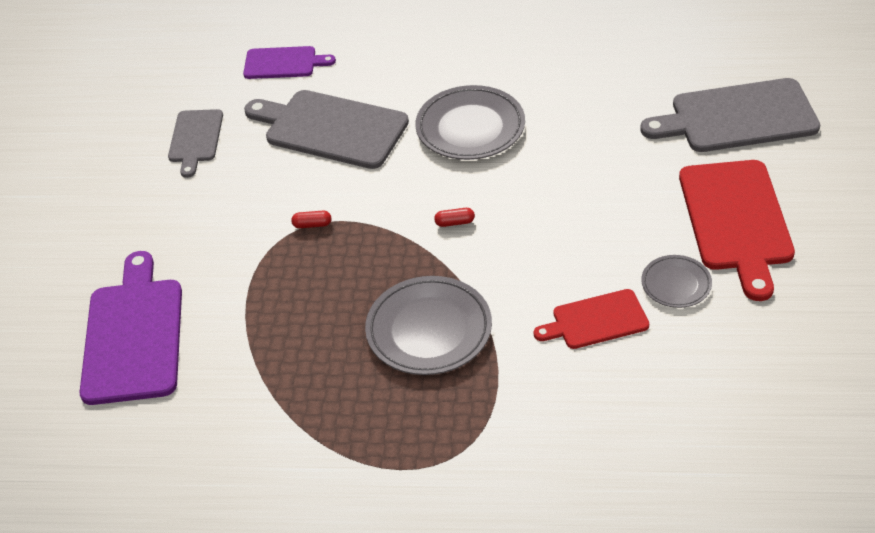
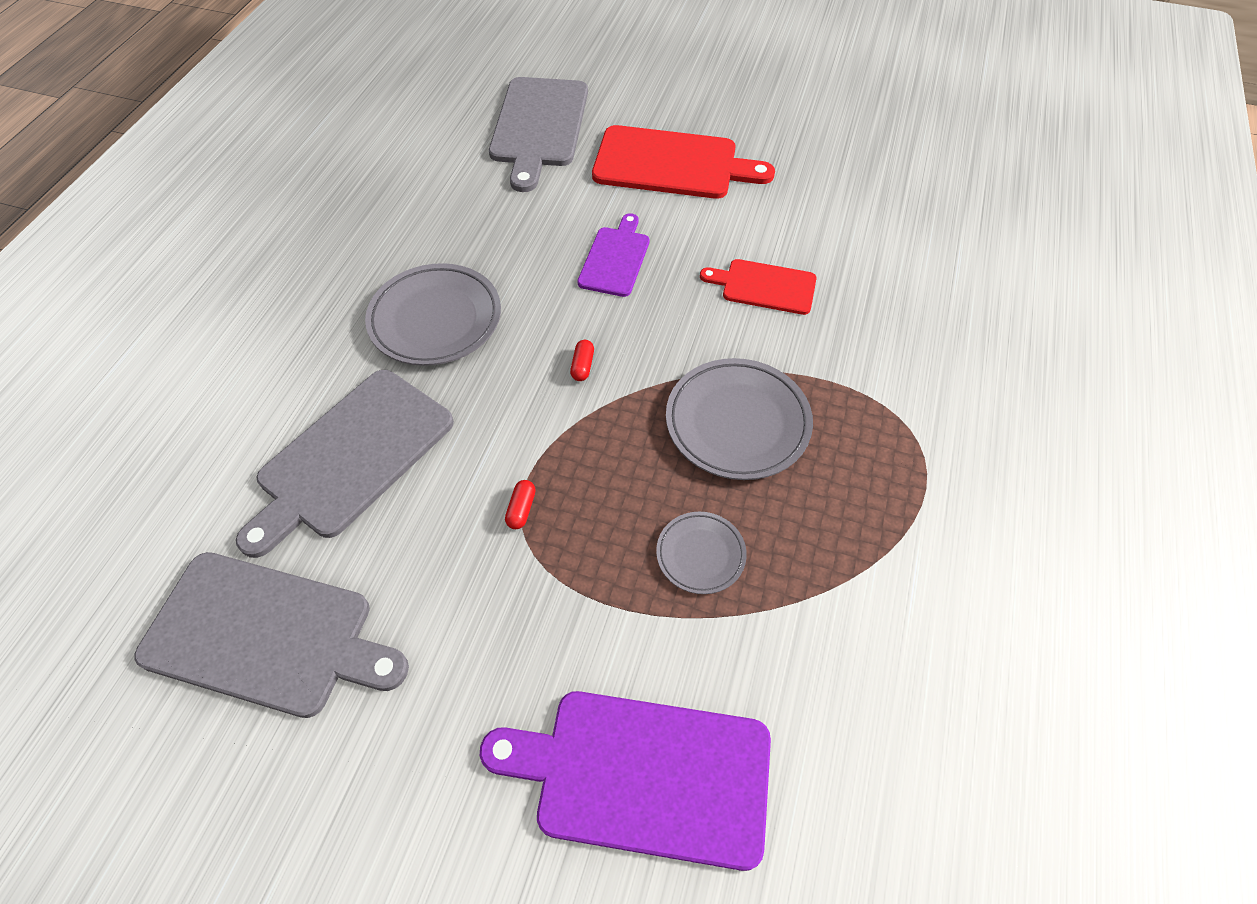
camera: 80 degrees left, 10 degrees up
grey cutting board [168,109,223,178] -> grey cutting board [135,552,409,718], size x1.74
purple cutting board [243,46,336,79] -> purple cutting board moved to [577,213,650,297]
red cutting board [534,289,649,349] -> red cutting board turned 105 degrees clockwise [700,259,816,315]
grey plate [641,255,712,308] -> grey plate moved to [656,512,747,594]

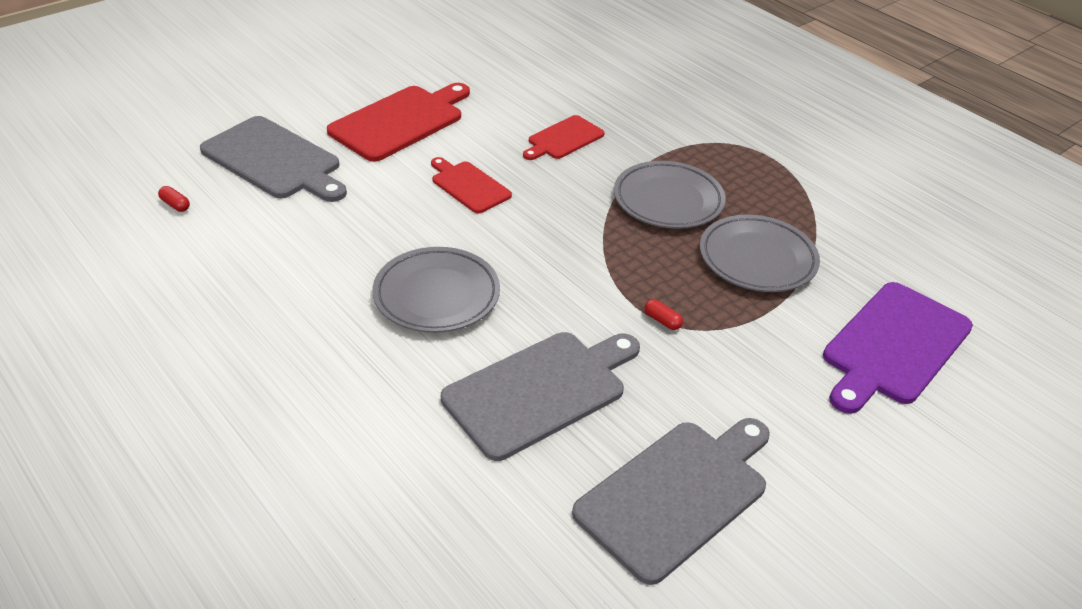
camera: 60 degrees left, 15 degrees down
grey cutting board [236,370,454,558] -> grey cutting board turned 105 degrees counterclockwise [441,332,640,461]
red capsule [570,340,594,381] -> red capsule moved to [158,186,190,212]
purple cutting board [577,213,650,297] -> red cutting board [431,157,512,213]
grey plate [656,512,747,594] -> grey plate [700,215,820,292], size x1.79

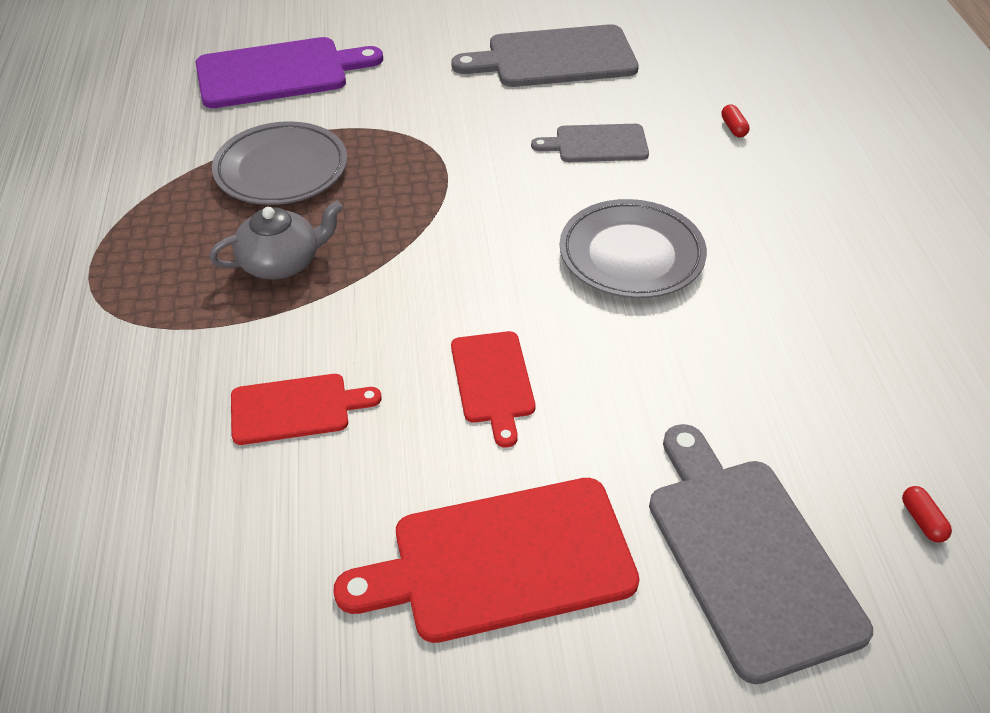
camera: 145 degrees left, 5 degrees up
grey cutting board [441,332,640,461] -> grey cutting board [531,124,649,162], size x0.57
grey plate [614,161,726,229] -> grey teapot [209,200,343,280]
red capsule [644,299,683,330] -> red capsule moved to [721,104,749,137]

